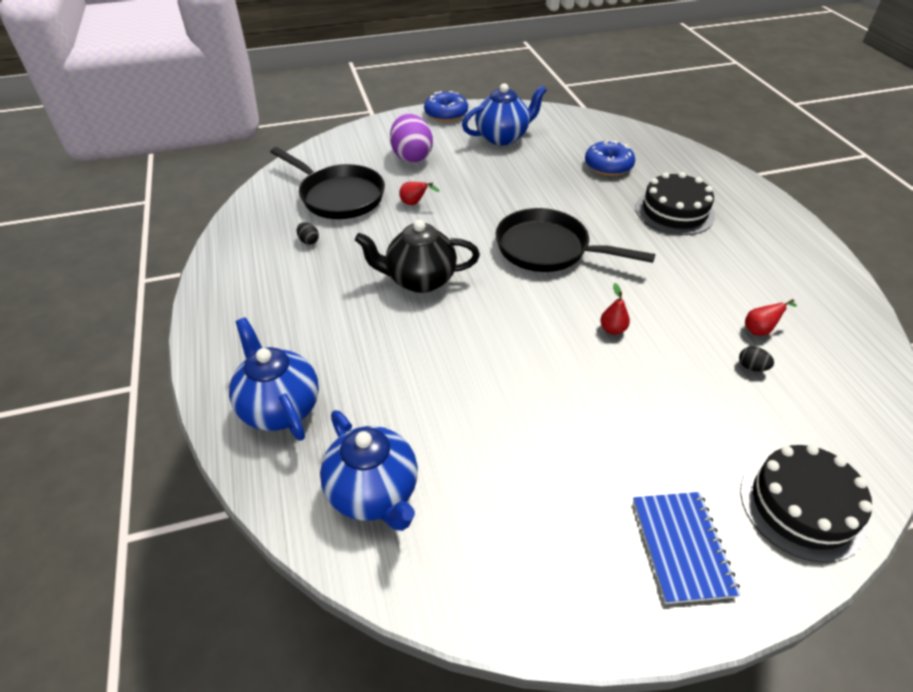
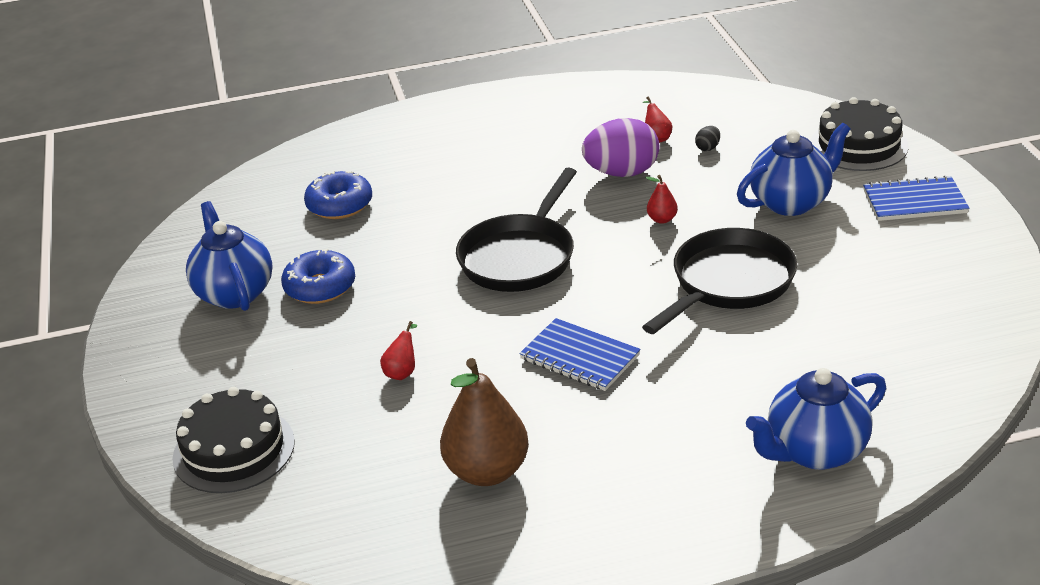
camera: 85 degrees left, 10 degrees down
black pan [270,147,385,219] -> black pan moved to [642,228,797,334]
black egg [297,222,319,245] -> brown pear [440,358,529,486]
blue teapot [320,410,418,531] -> blue teapot moved to [737,123,850,216]
black teapot [355,220,480,293] -> blue notebook [519,318,641,391]
purple egg [390,114,433,163] -> purple egg moved to [582,118,659,177]
blue donut [424,91,468,122] -> blue donut moved to [281,248,355,304]
black cake [635,172,715,235] -> black cake moved to [172,387,295,493]

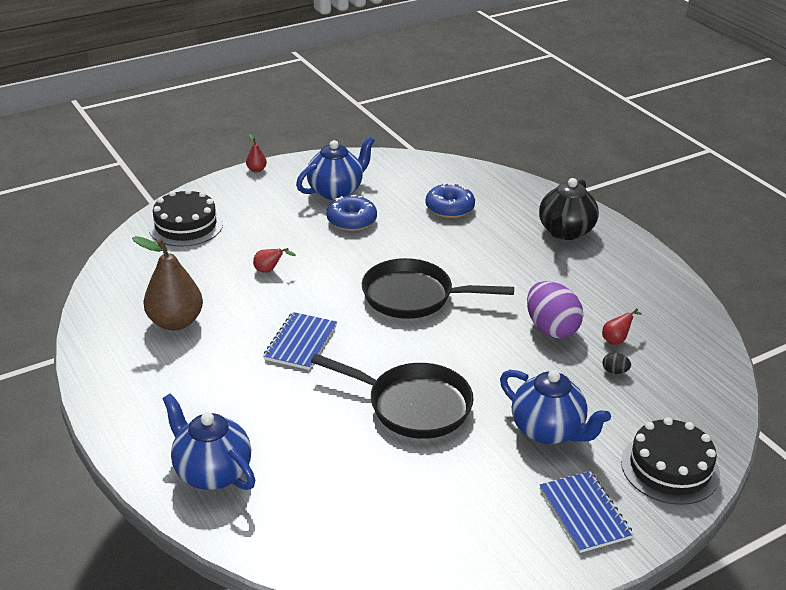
camera: 70 degrees right, 0 degrees up
red pear [646,175,678,224] -> red pear moved to [246,134,267,172]
none -> black teapot [539,178,599,240]

